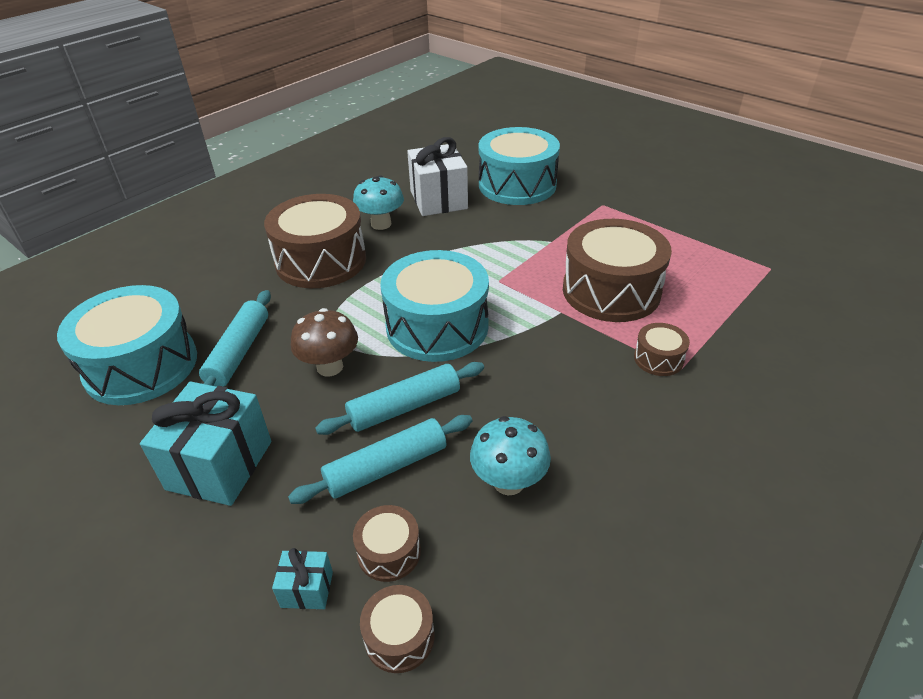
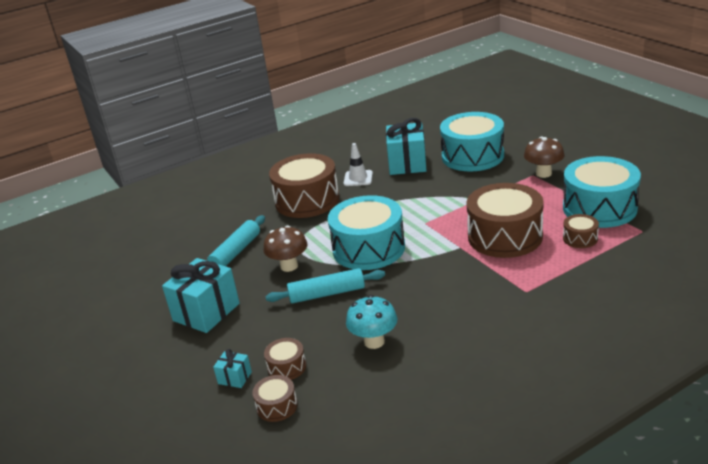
camera: 20 degrees right, 10 degrees down
turquoise drum [57,285,197,405] -> turquoise drum moved to [563,156,641,228]
turquoise rolling pin [288,415,472,504] -> none
turquoise mushroom [353,175,404,230] -> white traffic cone [344,143,373,186]
white gift [407,137,468,216] -> turquoise gift [386,118,427,175]
brown drum [634,323,690,376] -> brown drum moved to [563,214,599,248]
none -> brown mushroom [524,137,564,178]

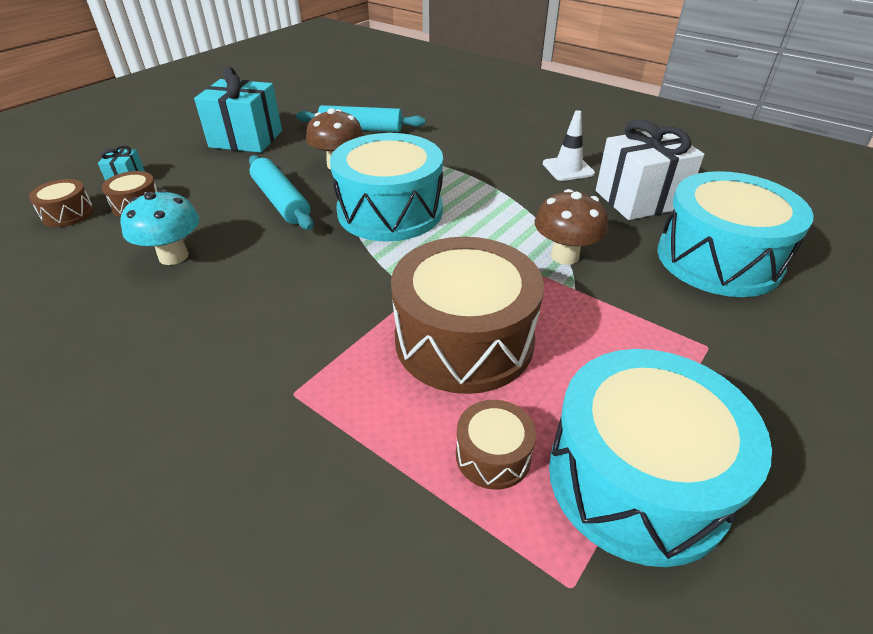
camera: 65 degrees right, 10 degrees up
brown drum [269,153,340,218] -> none
turquoise gift [386,118,427,175] -> white gift [596,120,704,220]
brown mushroom [524,137,564,178] -> brown mushroom moved to [535,189,608,265]

